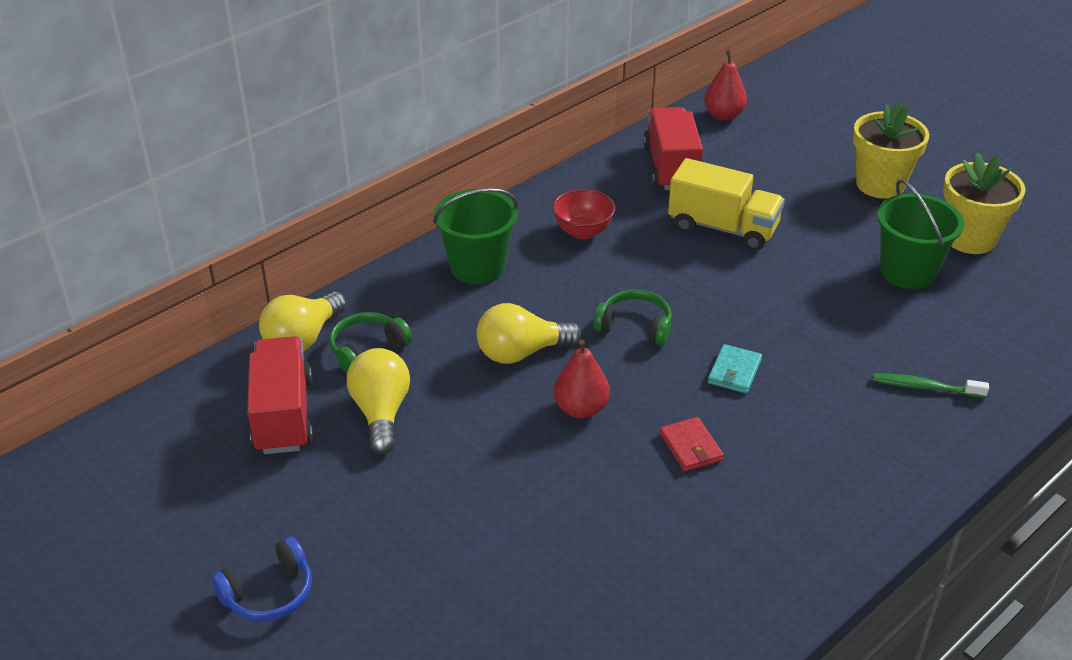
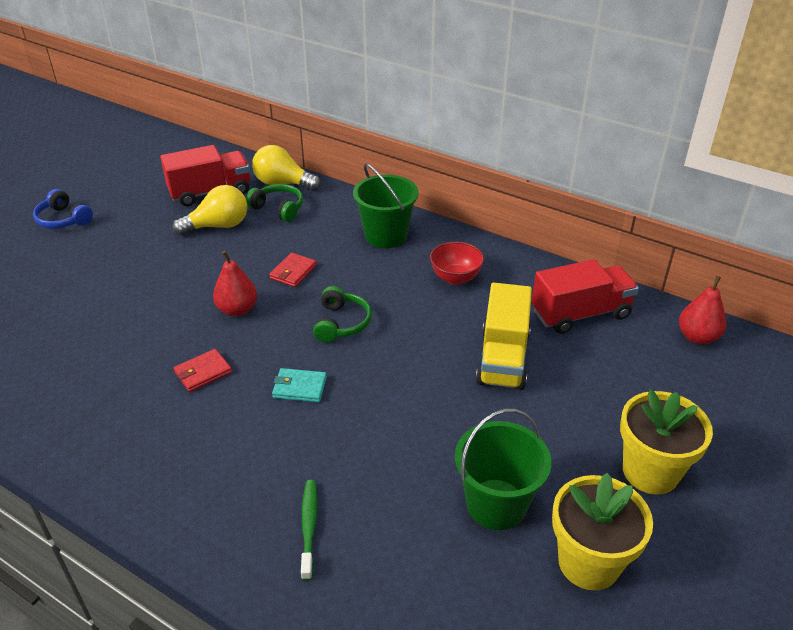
camera: 75 degrees right, 0 degrees up
yellow light bulb [477,303,581,364] -> red wallet [269,253,317,287]

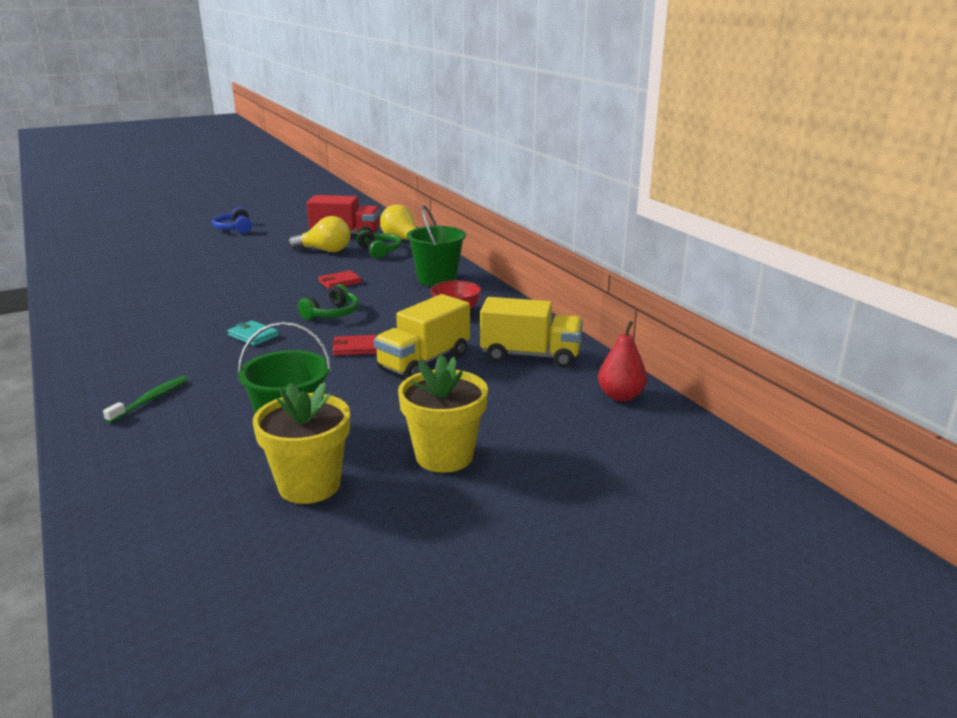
camera: 30 degrees right, 15 degrees down
red wallet [174,349,232,392] -> red wallet moved to [332,335,377,356]
red pear [213,251,257,316] -> none
red truck [531,259,639,334] -> yellow truck [480,297,583,368]

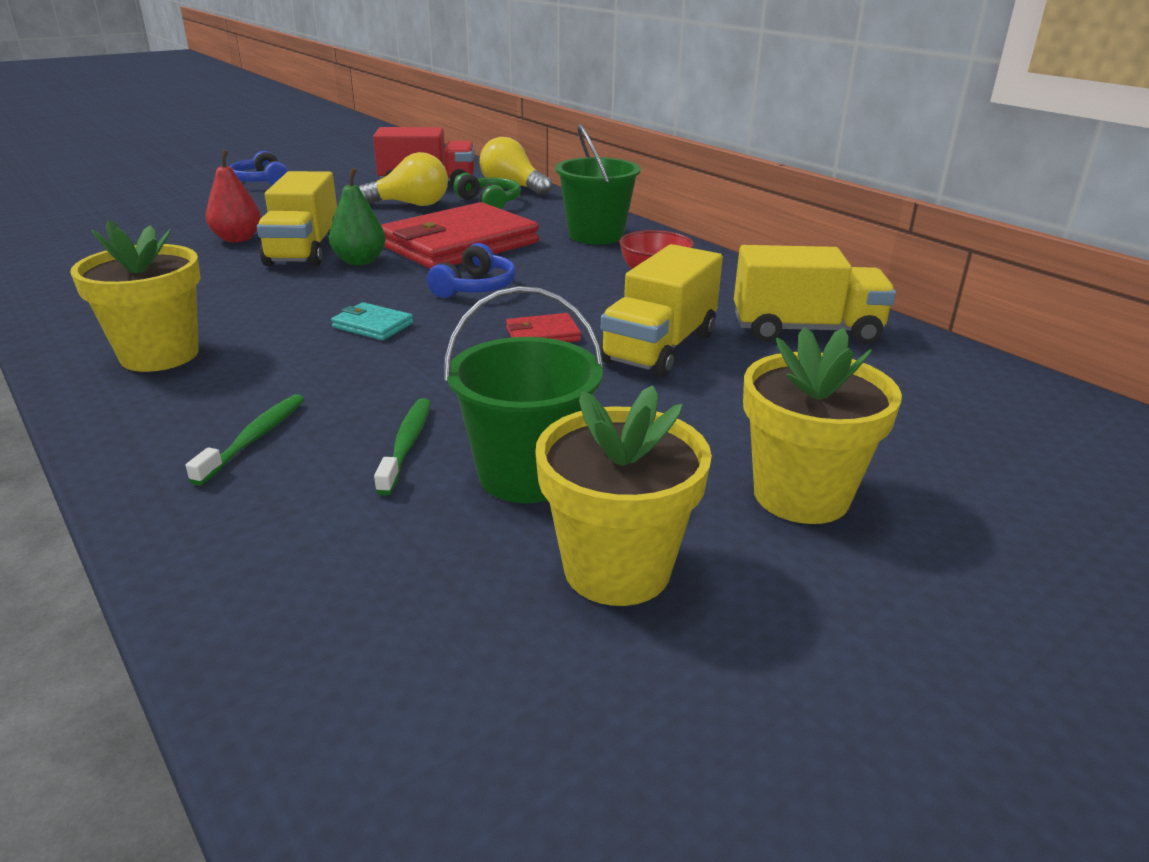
camera: 10 degrees left, 5 degrees up
green headphones [297,284,359,320] -> blue headphones [427,243,516,298]
red wallet [318,270,362,289] -> red wallet [381,202,539,269], size x2.50
red pear [598,321,647,401] -> red pear moved to [206,150,261,242]
none -> yellow flower pot [71,220,201,372]
none -> yellow truck [257,171,337,267]
none -> green pear [329,168,386,265]
none -> green toothbrush [374,398,431,495]

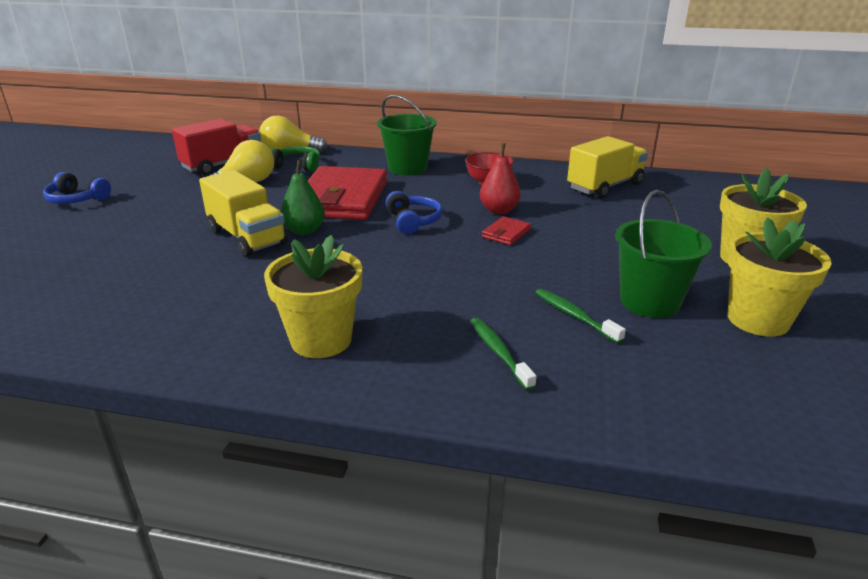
camera: 40 degrees left, 0 degrees up
red pear [206,150,261,242] -> red pear moved to [480,143,521,214]
turquoise wallet [331,302,413,340] -> none
yellow truck [600,244,723,378] -> none

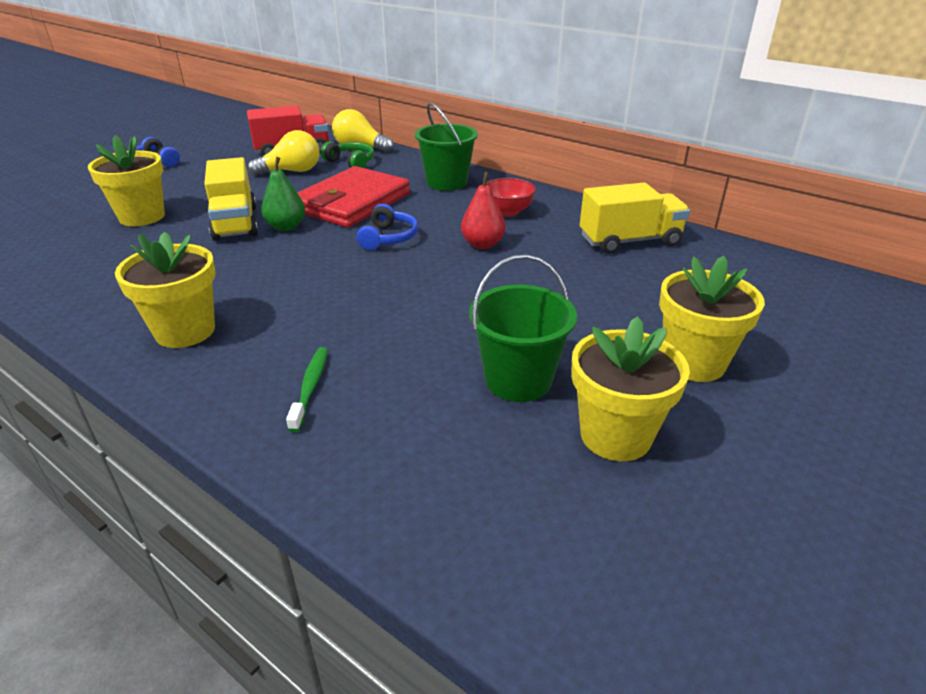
camera: 25 degrees right, 5 degrees up
red wallet [482,216,531,245] -> none
green toothbrush [535,289,626,343] -> none
none -> yellow flower pot [88,135,165,226]

